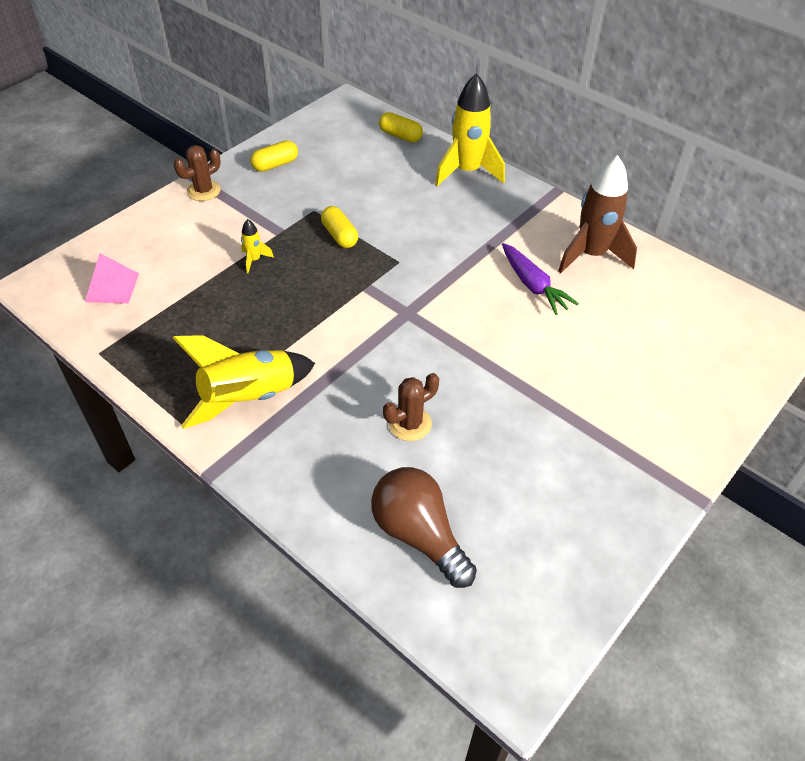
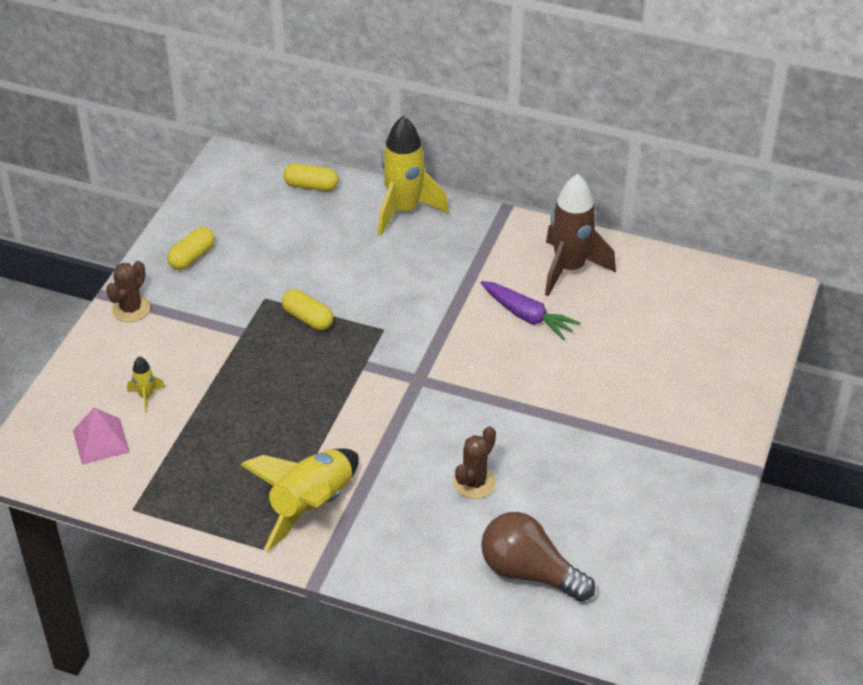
camera: 20 degrees left, 5 degrees down
yellow rocket [241,219,274,273] -> yellow rocket moved to [127,356,165,413]

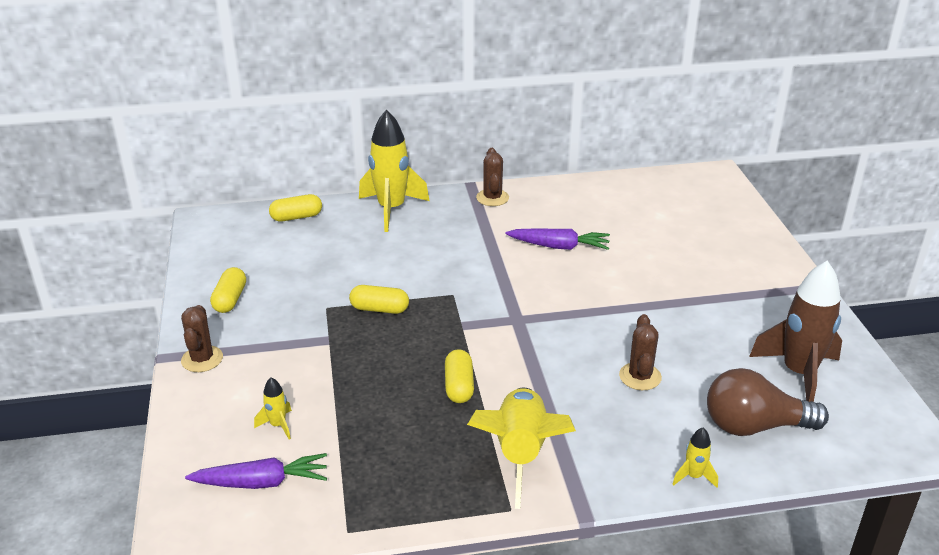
camera: 30 degrees left, 10 degrees down
pink pyramid [73,408,130,464] -> purple carrot [185,453,327,489]
brown rocket [545,174,616,296] -> brown rocket moved to [749,261,842,402]
none -> yellow capsule [445,349,474,403]
none -> brown cactus [476,148,509,206]
none -> yellow rocket [673,428,718,488]

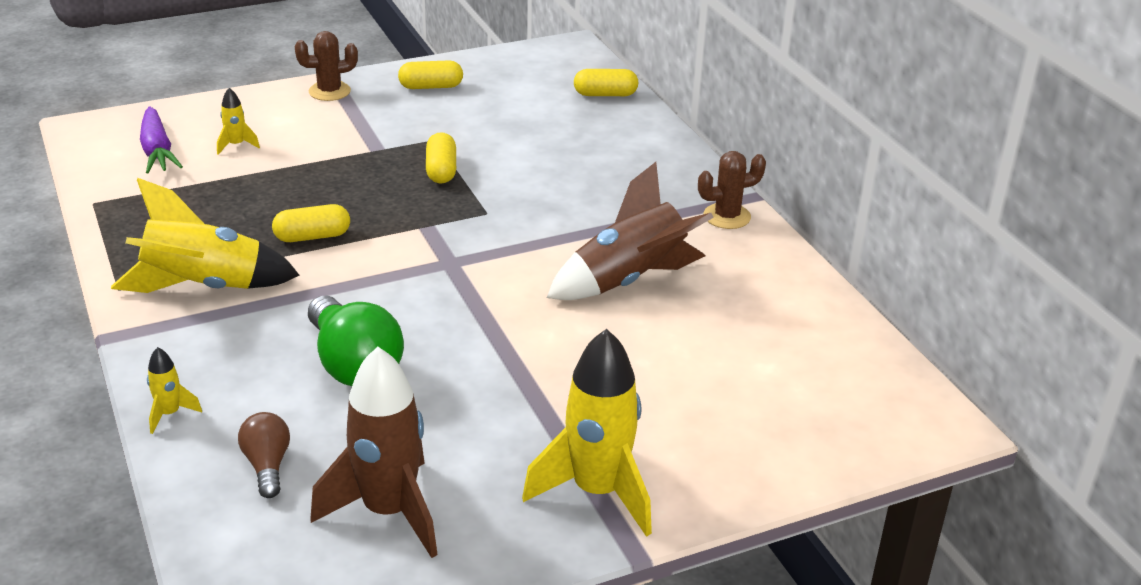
camera: 75 degrees right, 0 degrees up
yellow capsule [269,194,322,222] -> yellow capsule turned 60 degrees counterclockwise [574,69,638,96]
yellow rocket [359,109,429,232] -> yellow rocket moved to [522,329,652,537]
purple carrot [505,229,610,250] -> brown rocket [547,162,714,300]
brown cactus [619,314,662,390] -> green light bulb [308,295,404,386]
brown light bulb [707,368,829,436] -> brown light bulb [238,412,290,498], size x0.56

